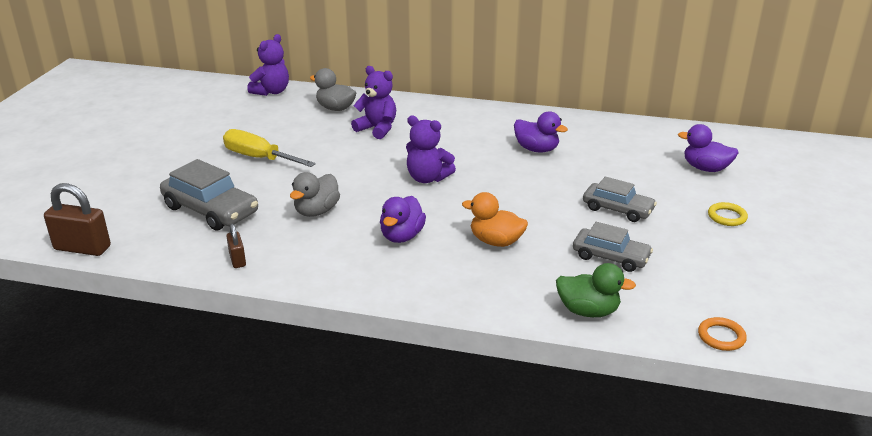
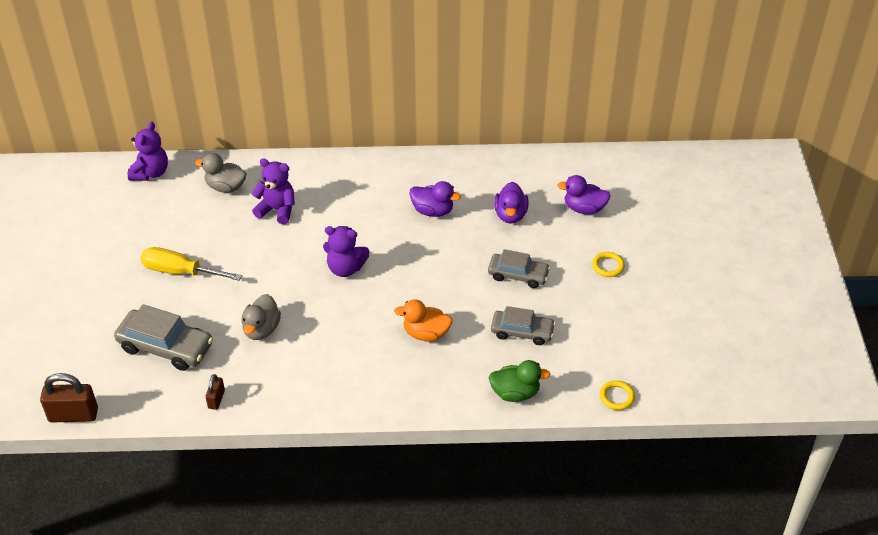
camera: 15 degrees left, 15 degrees up
brown padlock [226,223,246,268] -> brown padlock turned 45 degrees clockwise [205,374,225,410]
purple duck [380,196,426,243] -> purple duck moved to [494,182,529,224]
orange ring [698,317,747,351] -> yellow ring [599,380,635,410]

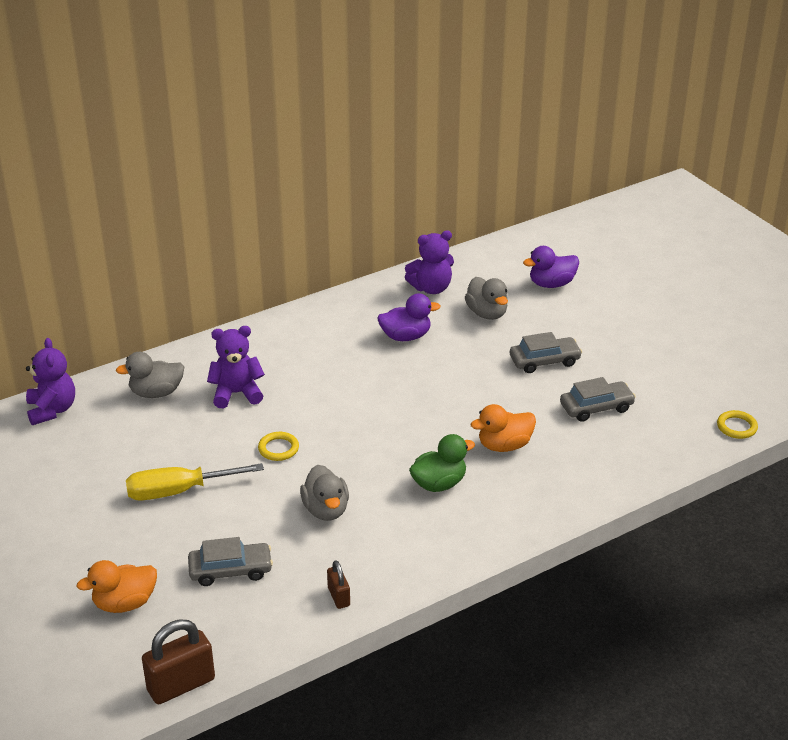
camera: 30 degrees left, 10 degrees down
grey car [114,304,213,371] -> grey car [188,537,273,586], size x0.66
purple teddy bear [323,226,370,277] -> purple teddy bear moved to [405,230,454,294]
green duck [489,360,551,402] -> green duck moved to [409,434,475,492]
purple duck [494,182,529,224] -> grey duck [465,277,508,320]
yellow ring [592,252,625,277] -> yellow ring moved to [258,432,299,461]
none -> orange duck [76,560,157,613]

